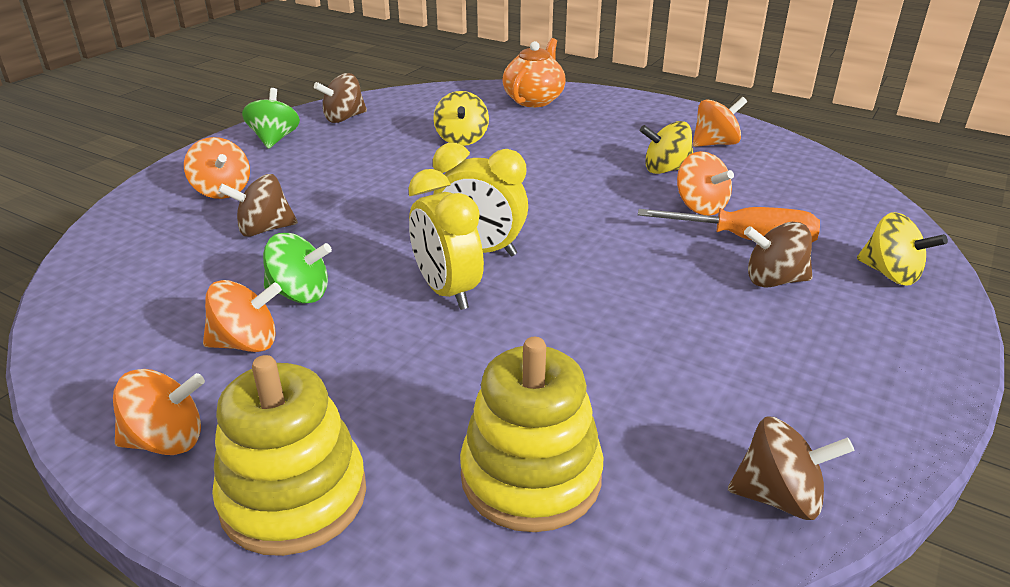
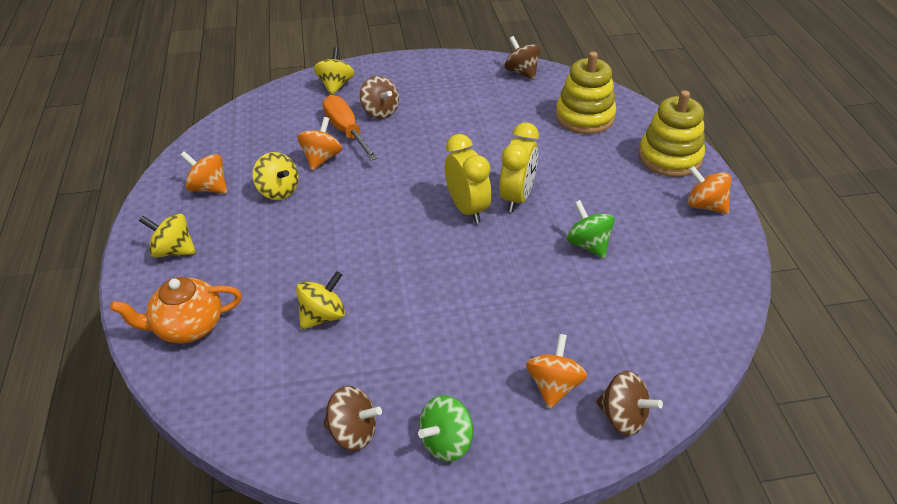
camera: 130 degrees left, 10 degrees up
orange spinning top [203,280,282,352] -> none
brown spinning top [218,174,298,237] -> brown spinning top moved to [596,371,663,436]
none -> yellow spinning top [139,213,196,258]

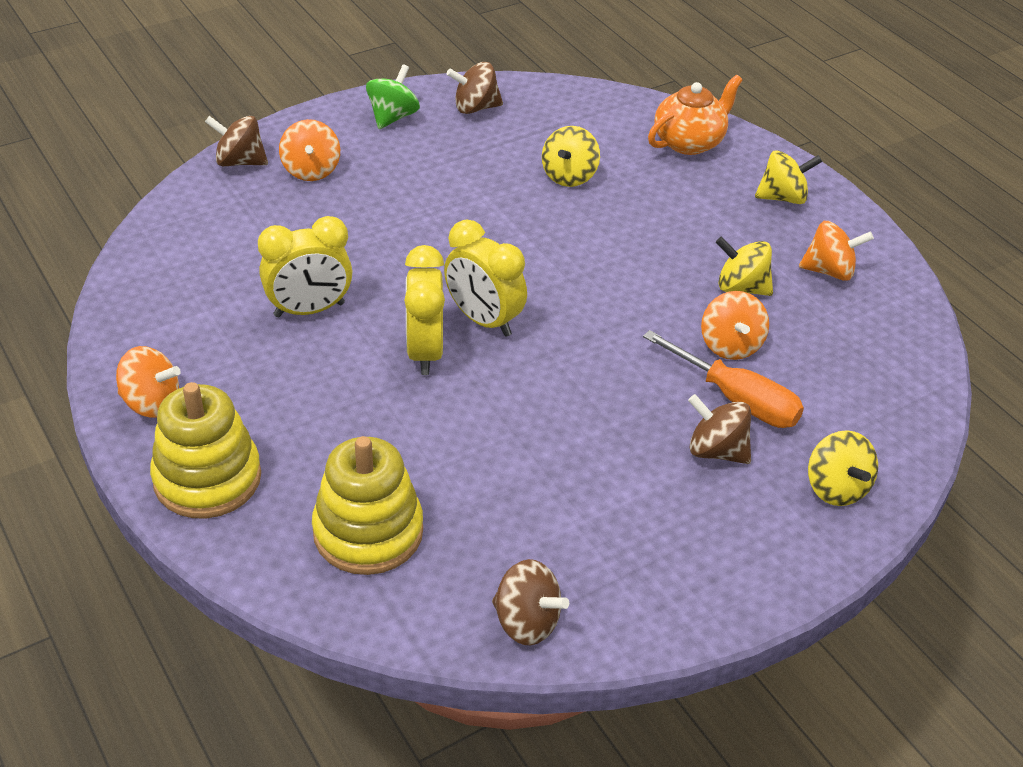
camera: 155 degrees right, 0 degrees up
green spinning top [566,200,614,258] -> yellow clock [258,216,352,317]

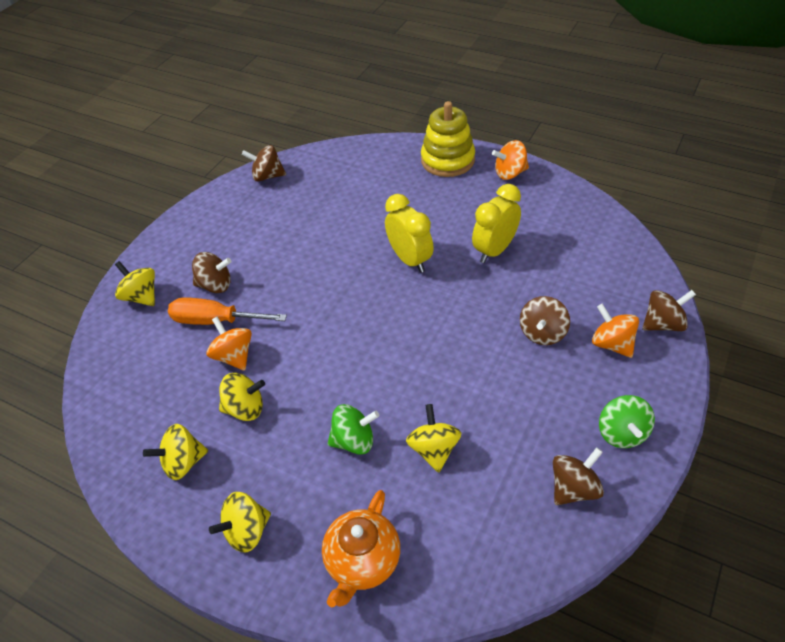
camera: 155 degrees right, 5 degrees up
yellow stacking toy [312,436,423,575] -> none
yellow clock [444,220,527,337] -> none
orange spinning top [799,221,874,281] -> yellow spinning top [143,424,208,480]
none -> green spinning top [328,404,379,455]
none -> brown spinning top [520,296,570,345]

